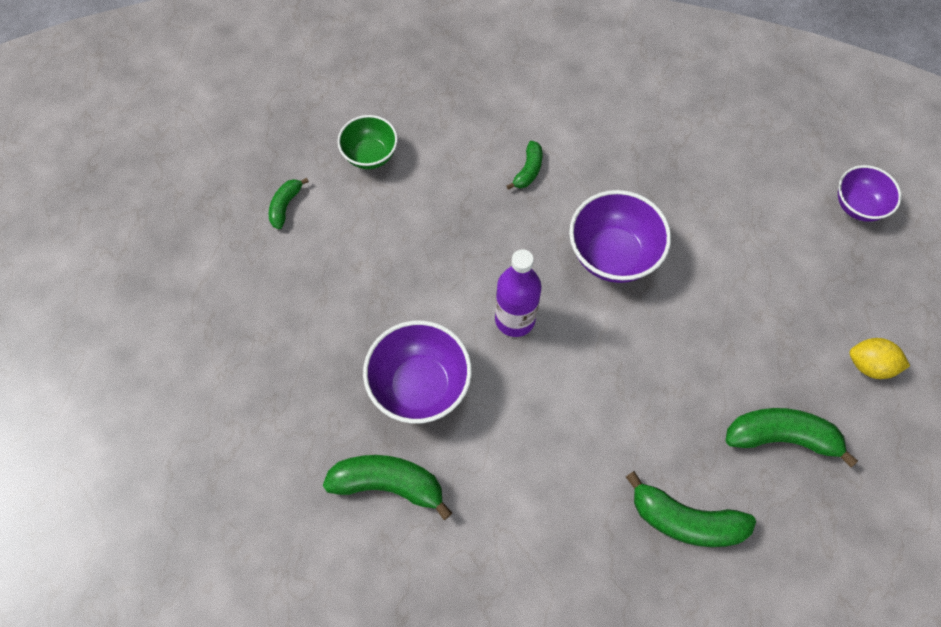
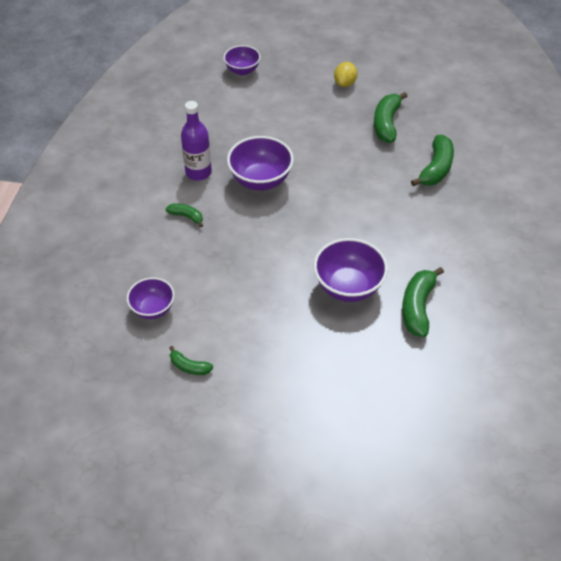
camera: 85 degrees left, 15 degrees down
green bowl [337,115,398,169] -> purple bowl [127,277,175,319]
purple bottle [495,249,541,337] -> purple bottle moved to [181,101,212,181]

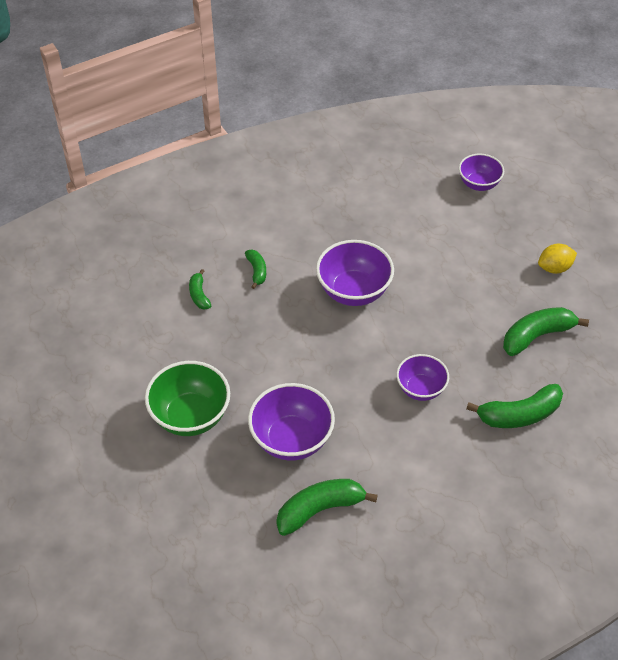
camera: 50 degrees right, 0 degrees up
purple bowl [127,277,175,319] -> purple bowl moved to [396,354,449,401]
green banana [169,346,213,375] -> green banana moved to [189,269,211,310]
purple bottle [181,101,212,181] -> none
none -> green bowl [145,361,230,436]

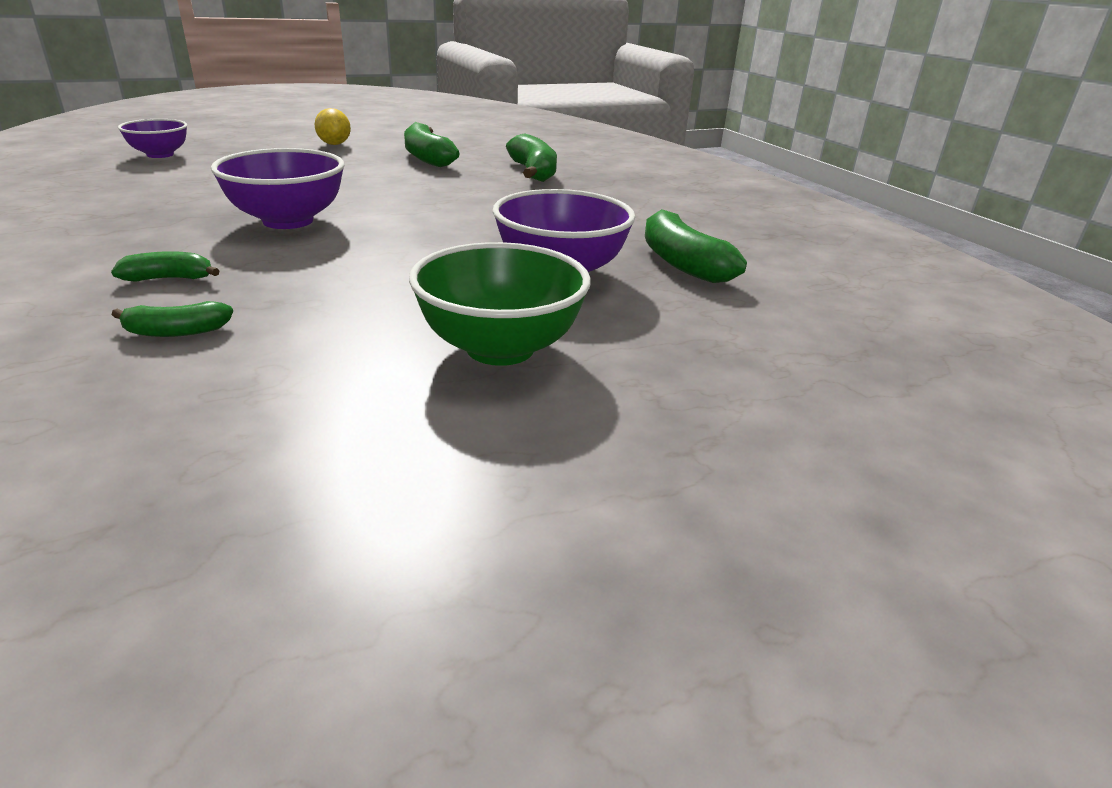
camera: 90 degrees left, 20 degrees down
purple bowl [396,354,449,401] -> none

